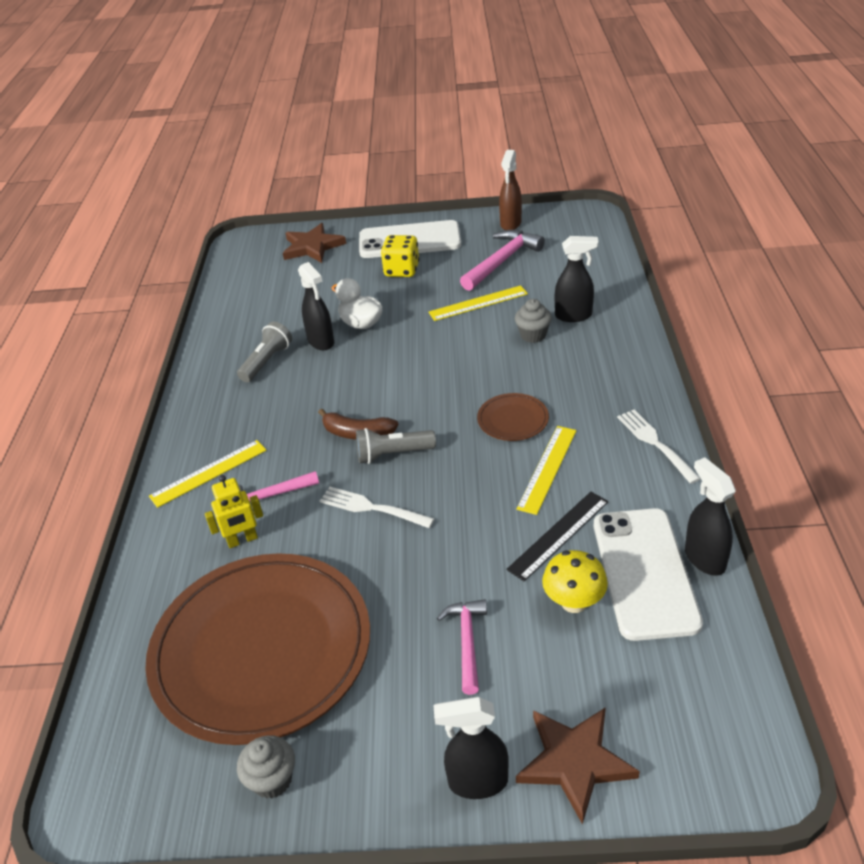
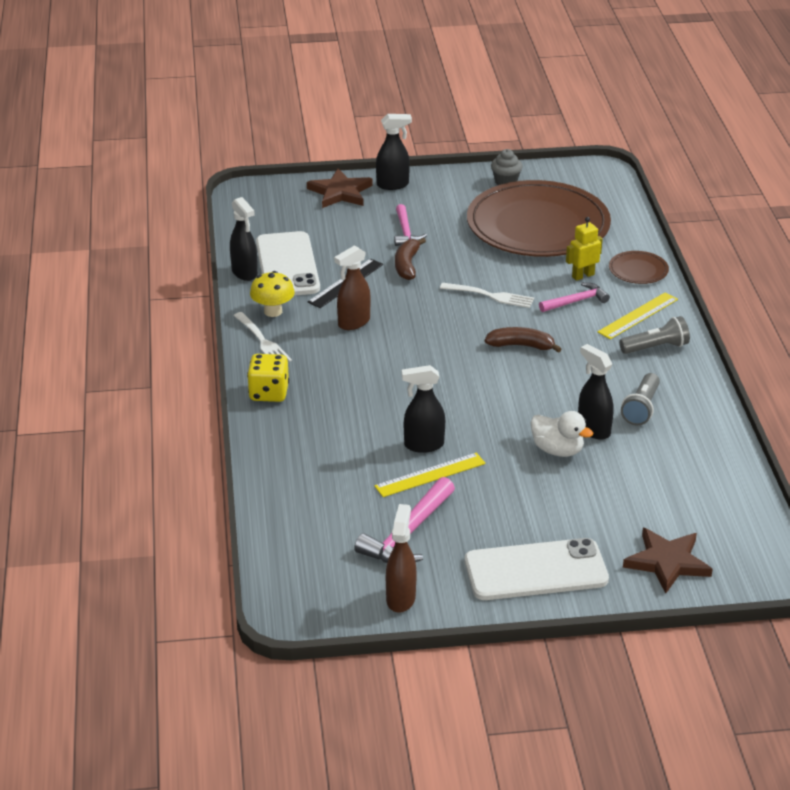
camera: 170 degrees right, 5 degrees down
grey flashlight [356,428,436,464] -> grey flashlight moved to [619,316,690,354]
yellow dice [381,235,419,277] -> yellow dice moved to [247,354,289,402]
brown plate [477,393,549,441] -> brown plate moved to [609,251,669,284]
grey cupcake [515,299,552,343] -> none
yellow ruler [516,426,577,515] -> brown spray bottle [334,245,371,330]
yellow mushroom [542,550,608,613] -> yellow mushroom moved to [250,271,295,317]
black spray bottle [555,236,599,322] -> black spray bottle moved to [402,365,445,453]
none -> brown banana [395,238,426,280]

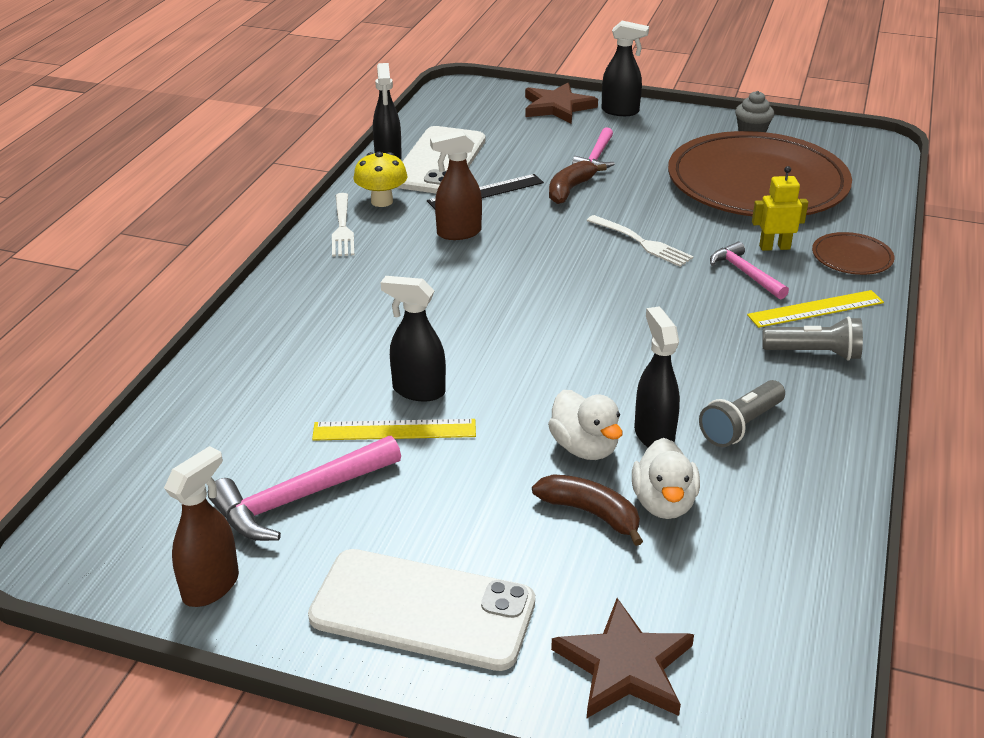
camera: 25 degrees right, 0 degrees up
yellow dice [247,354,289,402] -> none
brown banana [485,327,561,353] -> brown banana moved to [532,474,643,546]
pink hammer [539,282,610,312] -> pink hammer turned 120 degrees counterclockwise [710,241,789,300]
none -> white duck [632,438,700,519]

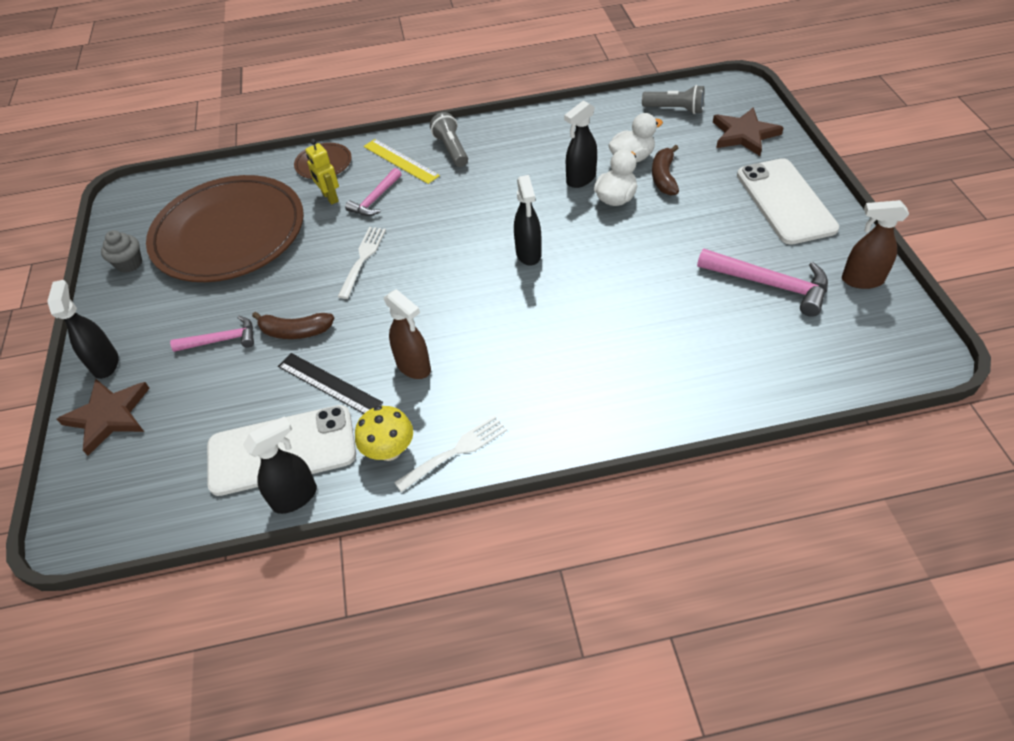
camera: 115 degrees left, 15 degrees up
yellow ruler [312,419,476,441] -> none
black spray bottle [380,276,446,402] -> black spray bottle moved to [514,175,542,266]
grey flashlight [699,380,785,447] -> grey flashlight moved to [642,85,704,114]

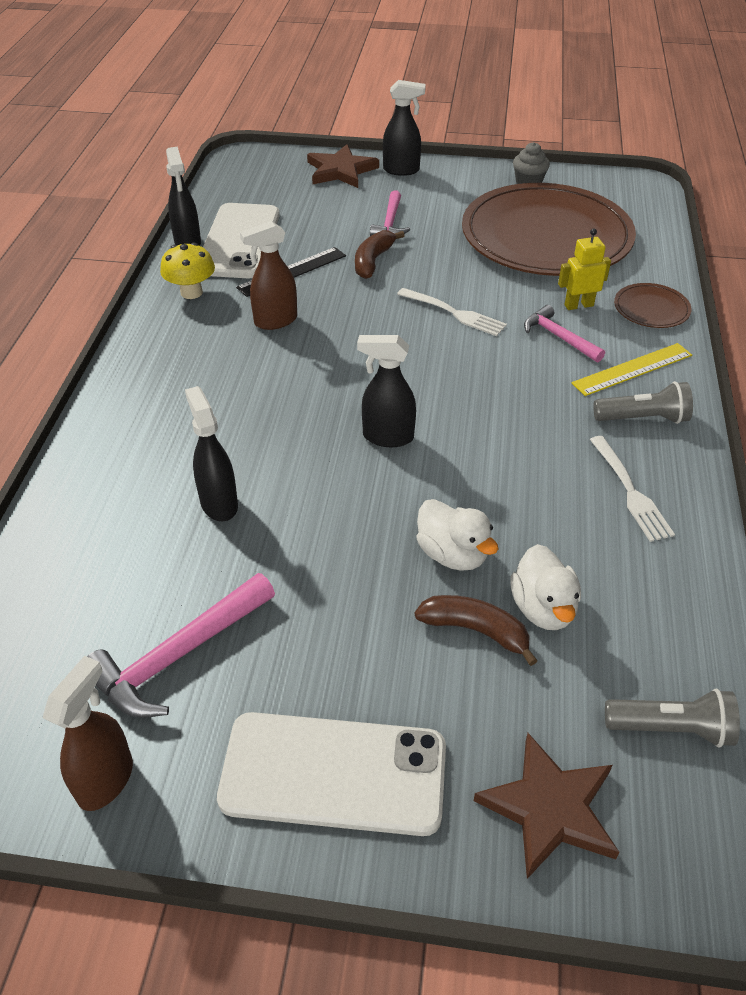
camera: 105 degrees right, 5 degrees down
white fork [394,415,507,492] -> white fork moved to [590,436,675,542]
black spray bottle [564,101,597,188] -> black spray bottle moved to [185,386,238,521]
grey flashlight [642,85,704,114] -> grey flashlight turned 120 degrees counterclockwise [605,689,740,748]

